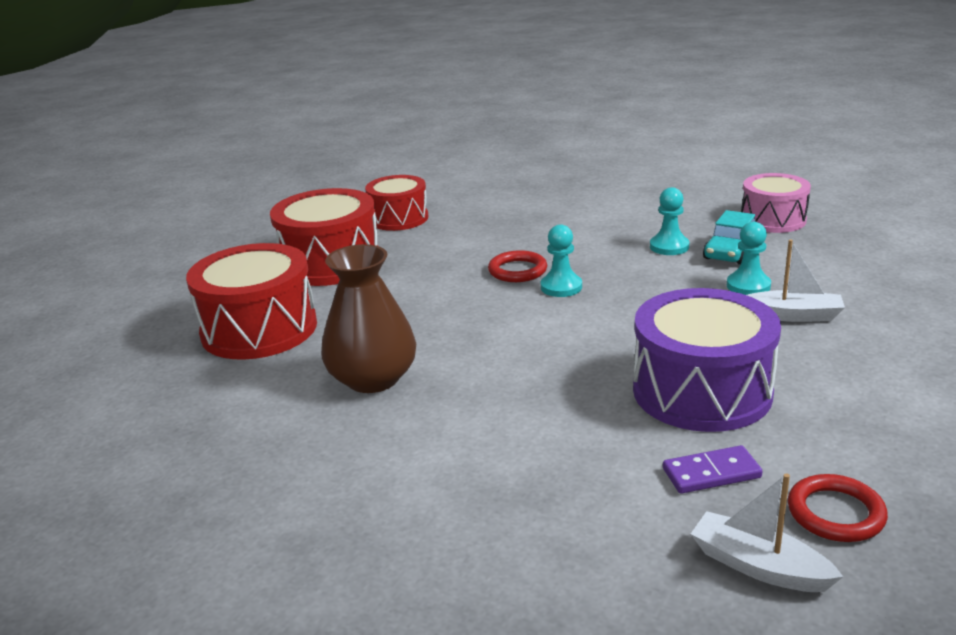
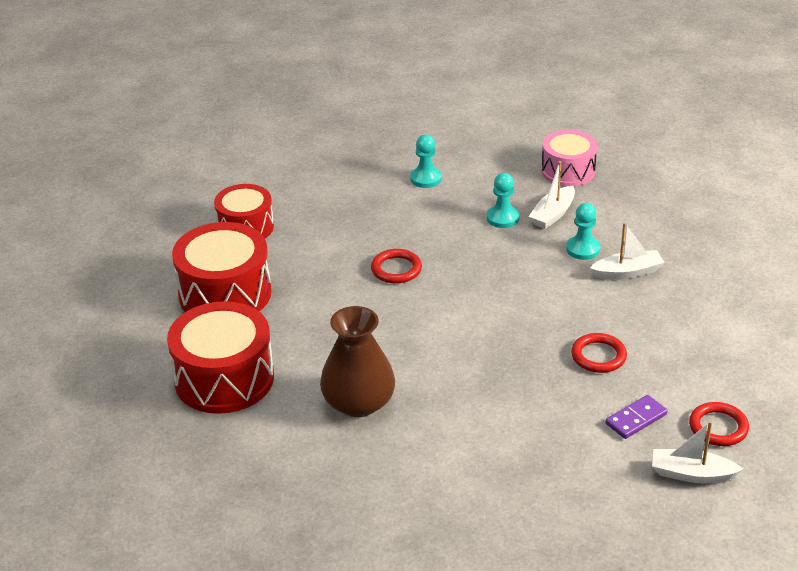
camera: 25 degrees left, 10 degrees up
turquoise pawn [541,224,582,297] -> turquoise pawn moved to [410,134,442,188]
purple drum [633,288,781,432] -> red ring [571,333,627,373]
turquoise car [703,210,755,265] -> white boat [528,161,575,229]

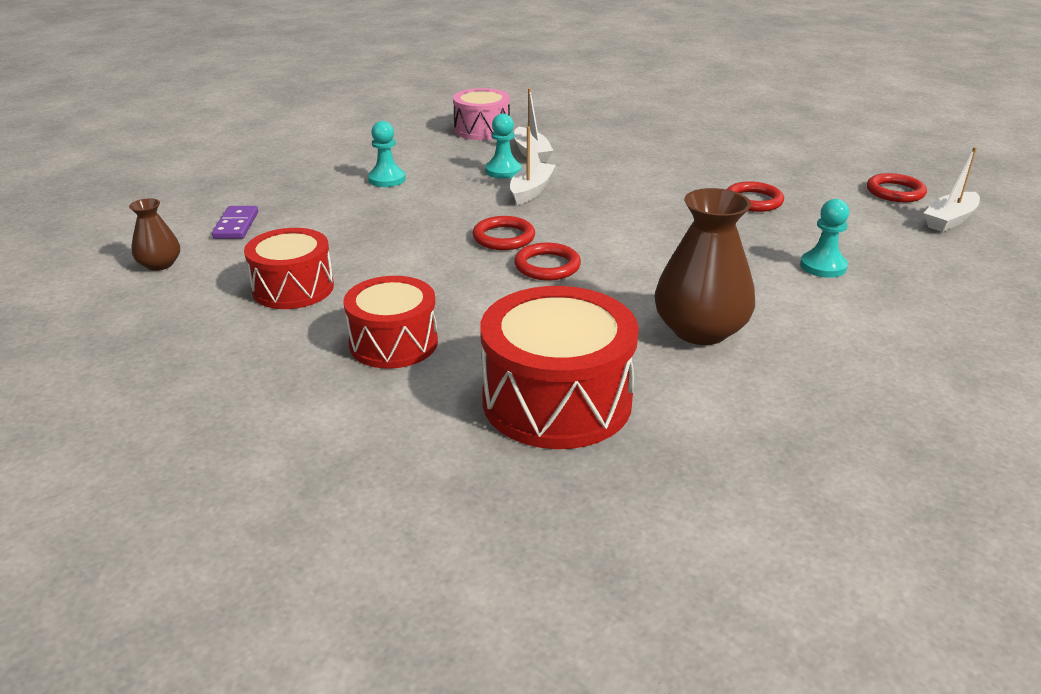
camera: 55 degrees left, 5 degrees down
red drum [172,222,272,312] -> red drum [344,276,438,369], size x0.65
turquoise pawn [566,203,600,260] -> turquoise pawn moved to [800,199,849,278]
white boat [590,222,665,280] -> white boat moved to [510,127,555,205]
purple domino [605,395,668,439] -> purple domino moved to [212,206,258,239]
none -> brown vase [129,198,180,271]
none -> red ring [514,243,581,280]

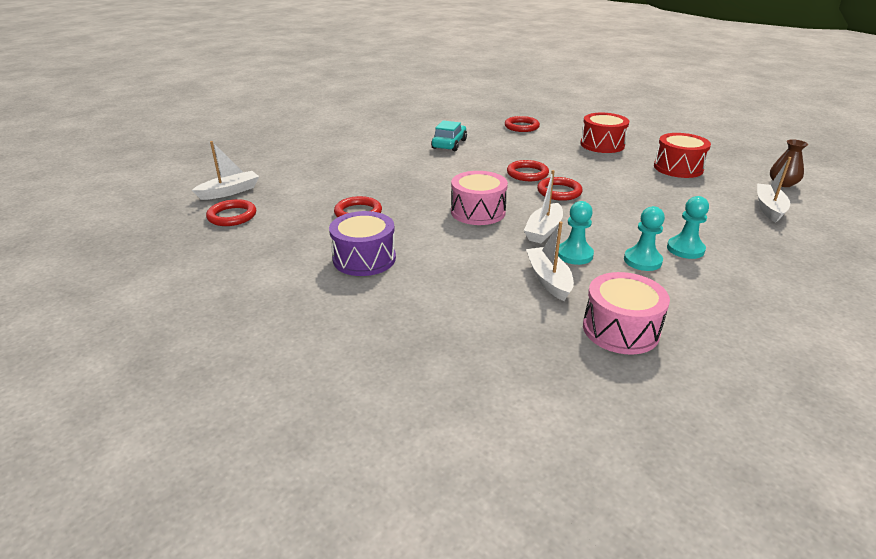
camera: 175 degrees left, 0 degrees up
purple domino [212,206,258,239] -> white boat [757,157,792,223]
red drum [480,286,639,449] -> red ring [505,116,540,132]
brown vase [655,188,755,345] -> turquoise car [431,121,467,151]
turquoise pawn [800,199,849,278] -> turquoise pawn moved to [624,206,665,271]
none -> purple drum [329,211,396,276]
none -> pink drum [451,171,508,225]

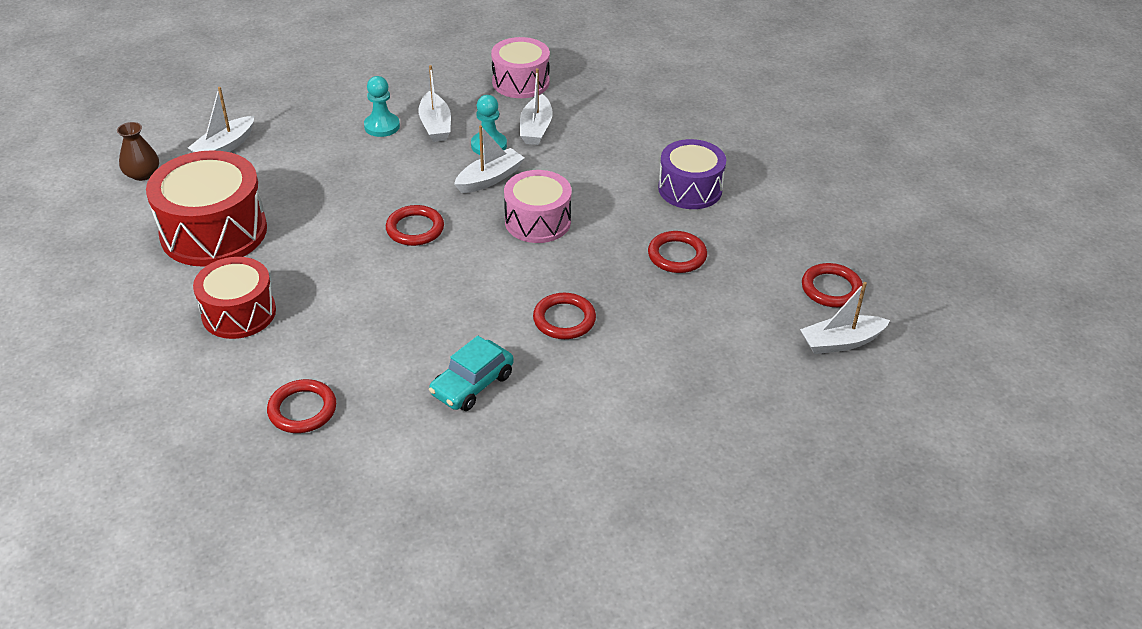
camera: 160 degrees left, 10 degrees up
red ring [507,160,549,181] -> red ring moved to [533,293,596,339]
turquoise pawn [624,206,665,271] -> white boat [418,65,451,142]
red drum [654,133,711,178] -> red drum [146,150,267,267], size x1.55

